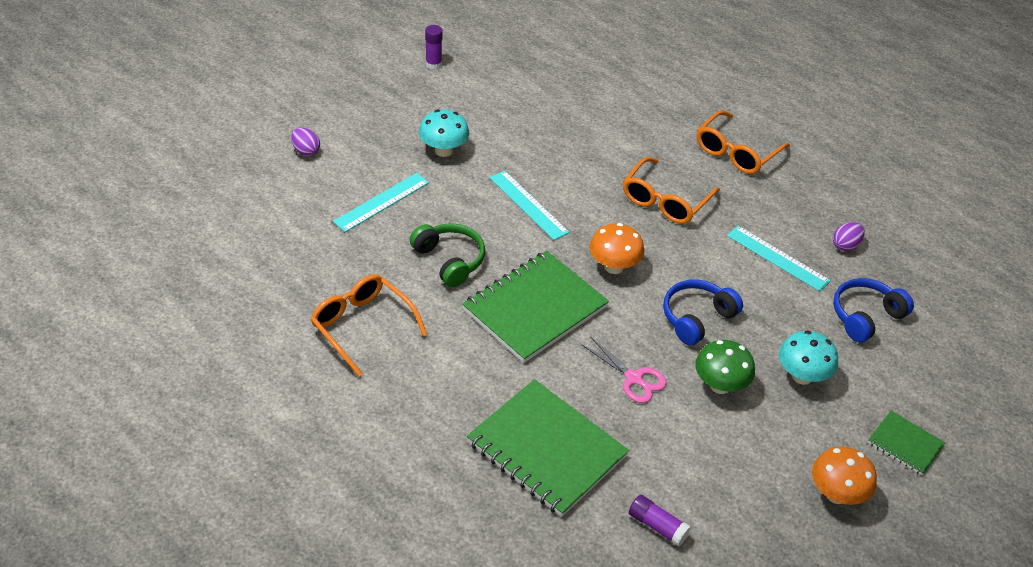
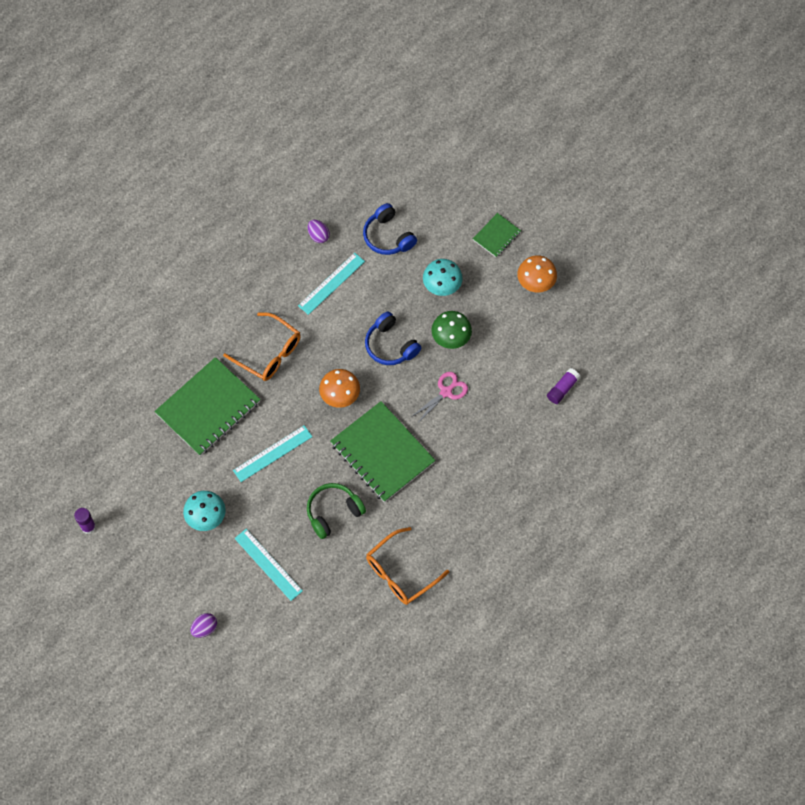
camera: 85 degrees left, 20 degrees up
green notebook [467,379,629,517] -> green notebook moved to [154,357,261,456]
orange glasses [697,110,790,174] -> none

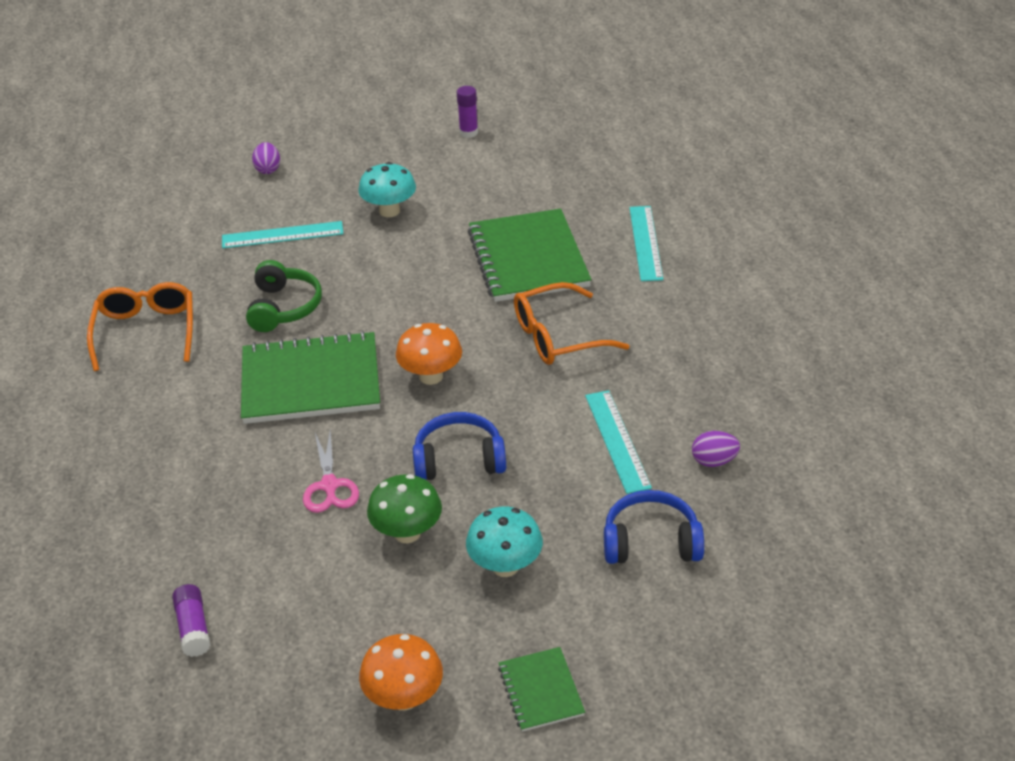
camera: 125 degrees right, 25 degrees down
turquoise ruler [233,425,313,482] -> turquoise ruler moved to [629,206,663,281]

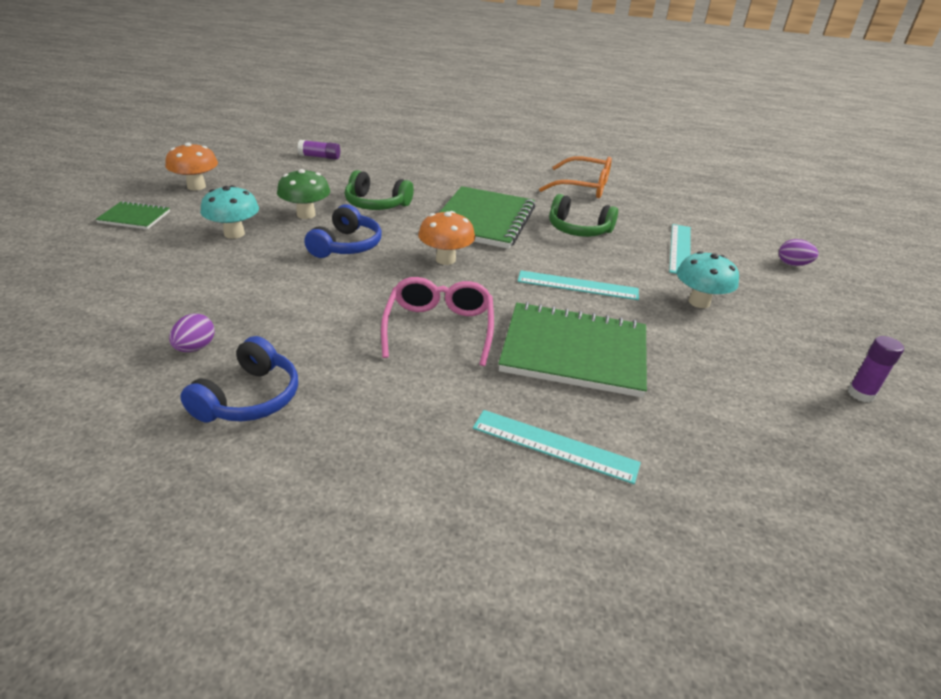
camera: 110 degrees right, 5 degrees down
pink scissors [303,430,359,513] -> green headphones [345,170,414,210]
orange glasses [514,282,629,365] -> pink glasses [381,277,494,366]
turquoise ruler [585,390,652,494] -> turquoise ruler moved to [518,270,639,300]
blue headphones [604,490,704,564] -> blue headphones moved to [180,336,298,422]

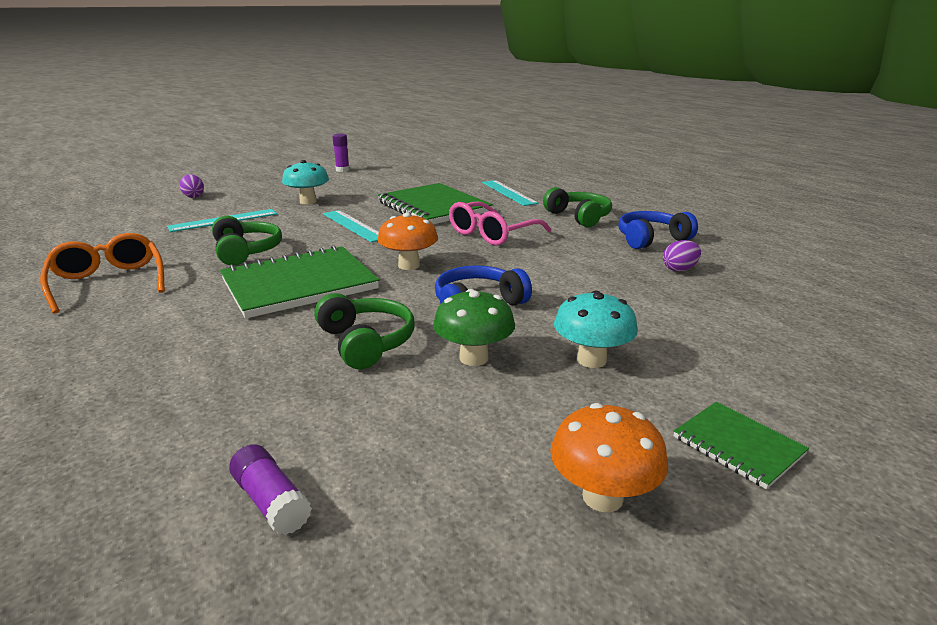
camera: 135 degrees left, 10 degrees down
none -> green headphones [543,187,612,227]

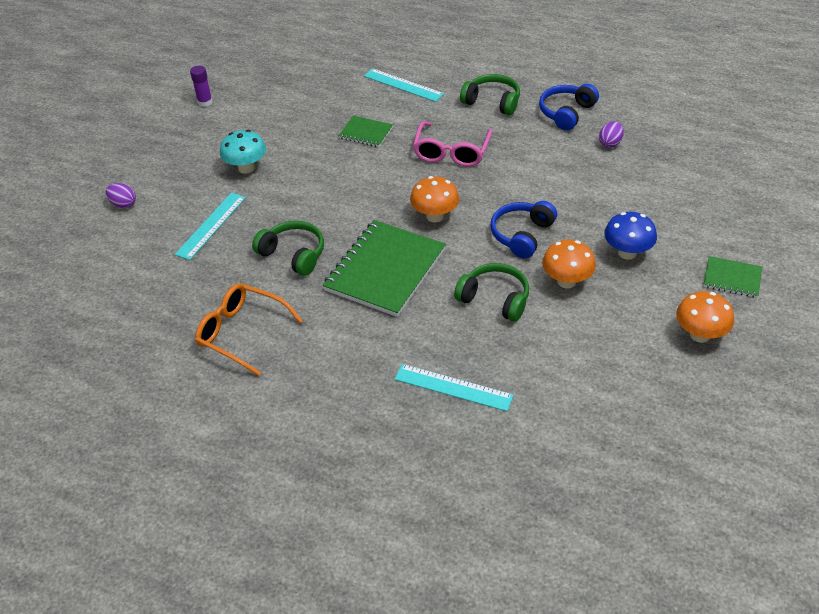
camera: 30 degrees left, 20 degrees up
purple glue stick [229,444,312,535] -> none
turquoise ruler [323,210,379,243] -> turquoise ruler moved to [395,364,514,411]
green notebook [378,183,493,224] -> green notebook [339,116,393,147], size x0.49
green mushroom [433,289,515,366] -> orange mushroom [542,240,596,288]
turquoise mushroom [554,291,638,368] -> blue mushroom [604,212,657,260]

